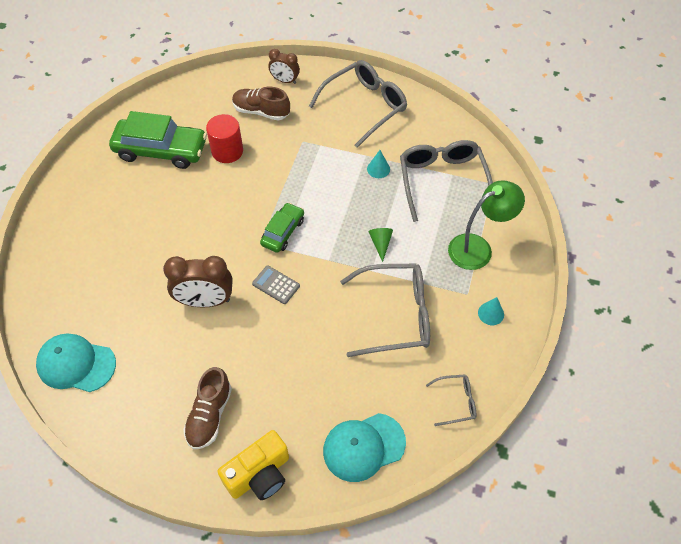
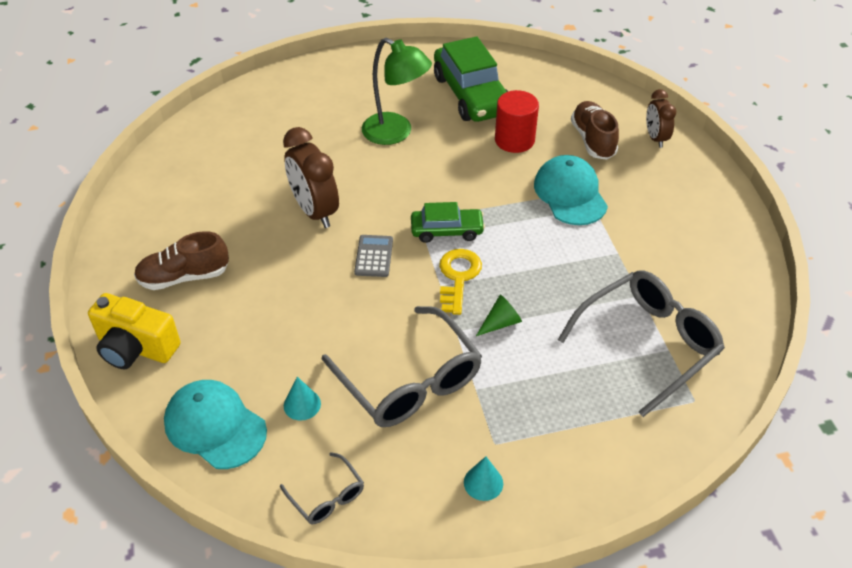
camera: 60 degrees right, 10 degrees down
turquoise cap [36,333,116,392] -> turquoise cap moved to [534,155,608,225]
grey glasses [309,60,407,148] -> none
turquoise cone [367,150,390,178] -> turquoise cone moved to [284,377,321,421]
green lamp [448,180,525,270] -> green lamp moved to [362,38,432,145]
none -> yellow key [439,249,482,315]

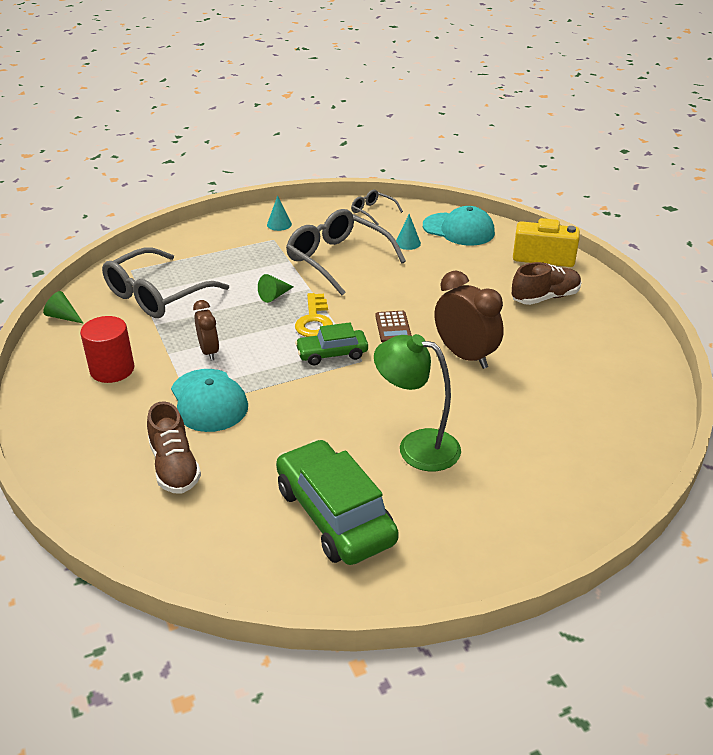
camera: 170 degrees right, 10 degrees down
grey calculator [354,235,393,277] -> brown calculator [375,311,412,342]
red cylinder [495,90,539,153] -> red cylinder moved to [80,316,135,383]
brown clock [646,89,676,148] -> brown clock moved to [193,300,219,361]
none -> green cone [43,291,84,324]

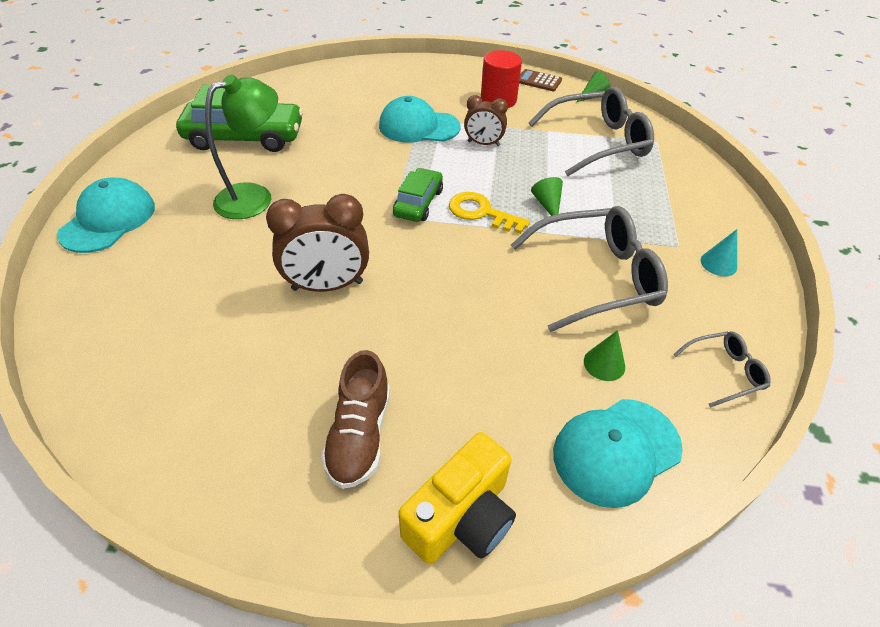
camera: 120 degrees right, 10 degrees up
grey glasses [102,247,229,318] -> grey glasses turned 90 degrees clockwise [529,87,654,176]
brown shoe [147,401,201,494] -> none
brown calculator [375,311,412,342] -> brown calculator moved to [519,69,562,91]
turquoise cone [396,214,421,250] -> green cone [584,330,625,381]
none -> turquoise cap [57,178,155,253]

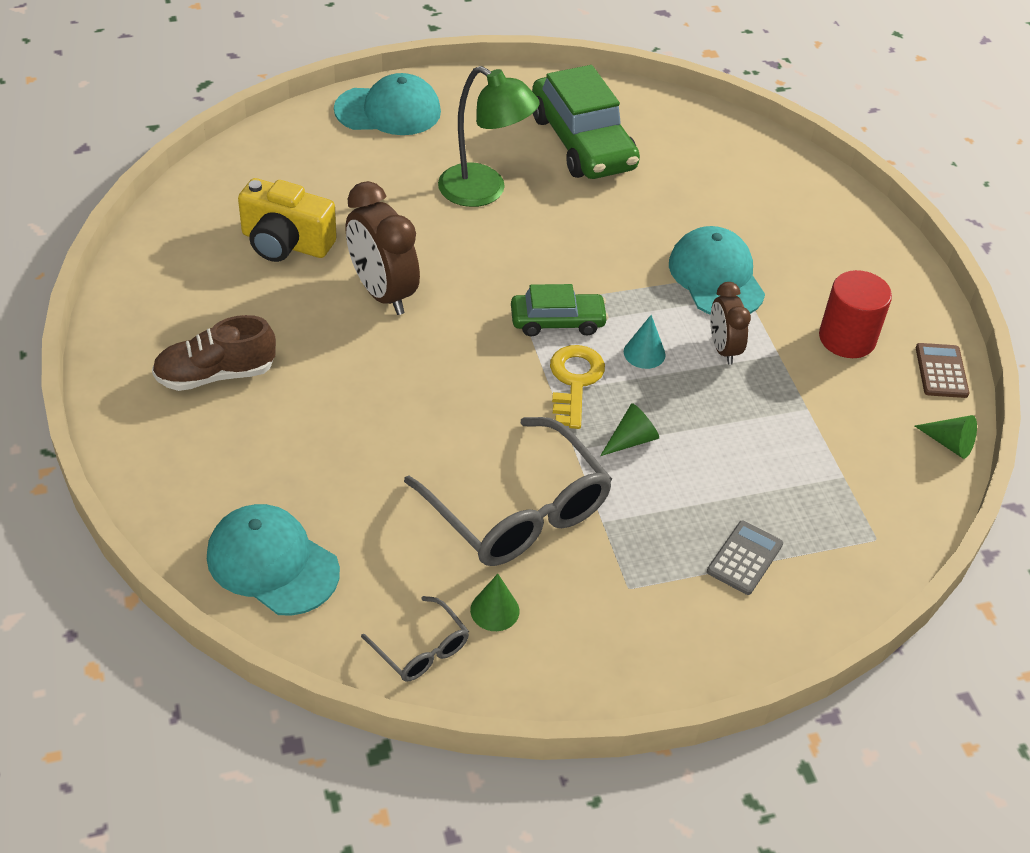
camera: 65 degrees right, 0 degrees up
yellow camera [398,432,516,564] -> yellow camera moved to [238,178,337,262]
grey glasses [529,87,654,176] -> none
green cone [584,330,625,381] -> green cone moved to [470,574,519,631]
turquoise cone [701,229,737,276] -> turquoise cone moved to [624,315,666,369]
none -> grey calculator [707,521,783,595]

